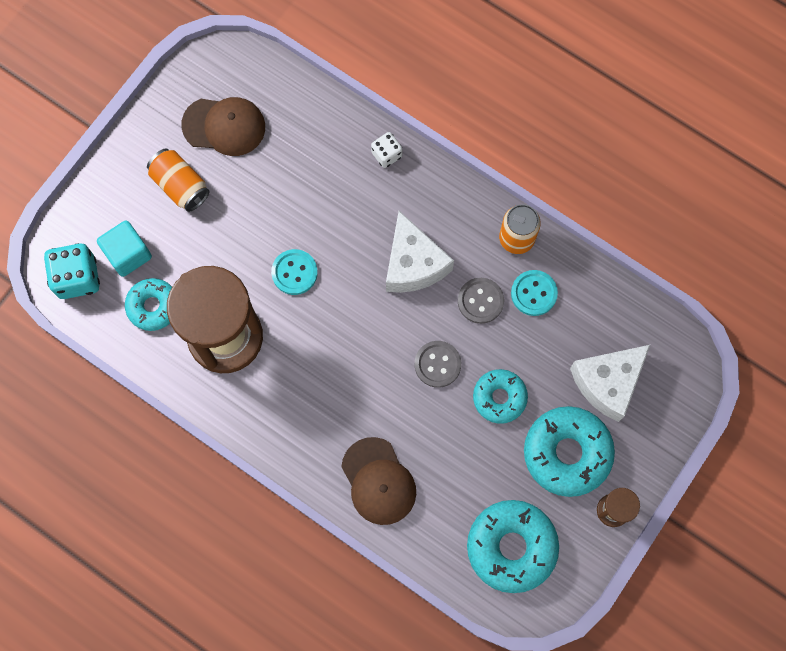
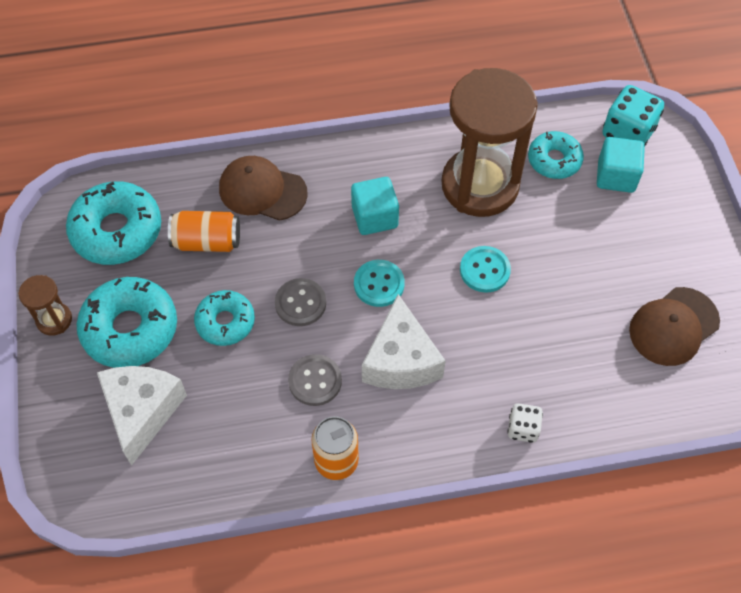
camera: 135 degrees right, 15 degrees down
orange can [147,148,209,212] -> orange can moved to [168,211,240,252]
white cheese [386,211,454,293] -> white cheese turned 120 degrees counterclockwise [362,294,446,389]
turquoise button [511,270,558,316] -> turquoise button moved to [354,260,405,307]
none -> turquoise cube [351,177,399,235]

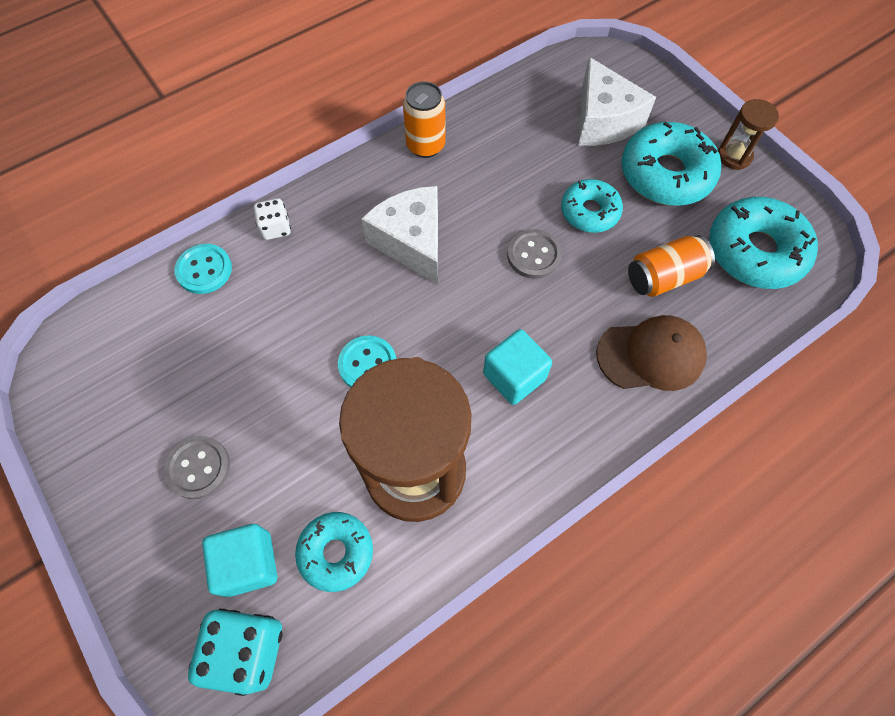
camera: 155 degrees right, 5 degrees up
grey button [288,354,342,406] -> grey button moved to [164,436,230,499]
turquoise button [354,260,405,307] -> turquoise button moved to [175,244,232,294]
brown cap [629,287,720,366] -> none

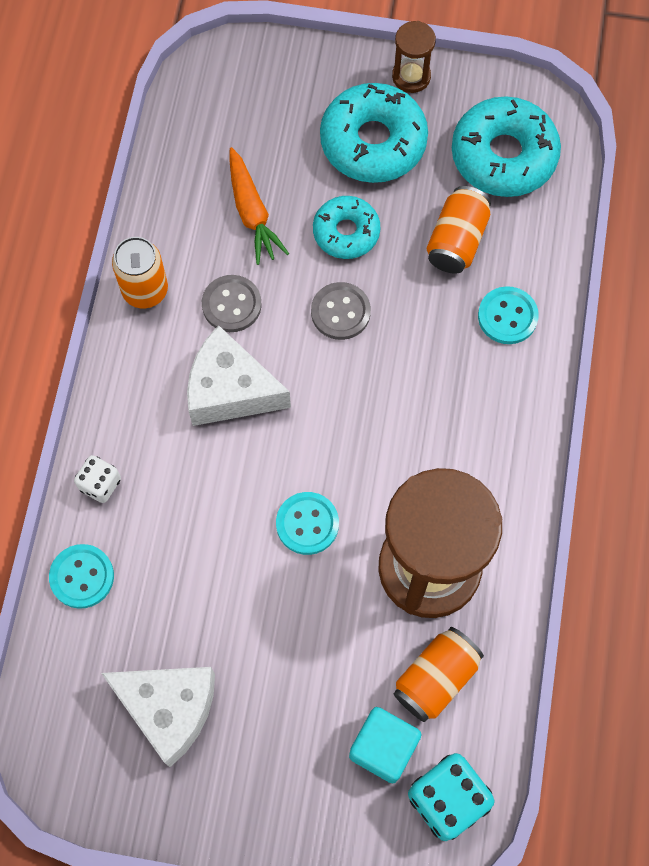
camera: 45 degrees left, 5 degrees up
grey button [164,436,230,499] -> grey button moved to [202,275,262,332]
turquoise donut [295,512,373,592] -> orange can [394,627,484,722]
turquoise cube [483,329,552,405] -> none
white cheese [578,57,656,146] -> white cheese moved to [101,667,215,767]
brown cap [596,315,707,391] -> turquoise button [478,286,539,344]
none -> orange carrot [229,147,289,265]

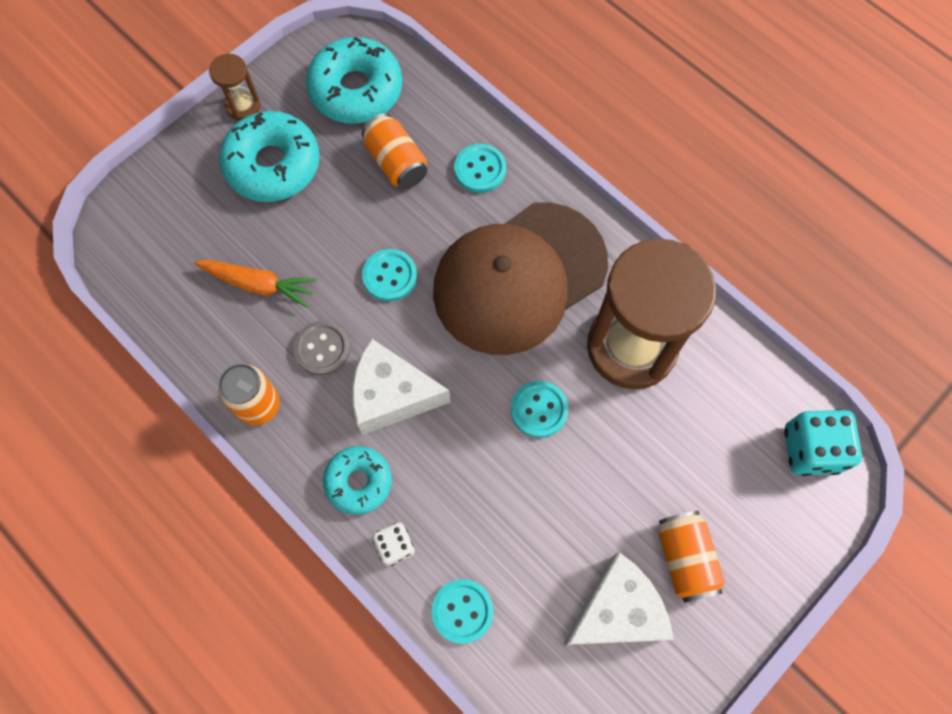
camera: 55 degrees left, 0 degrees up
white cheese [187,325,291,426] -> white cheese turned 45 degrees clockwise [352,338,450,435]
grey button [311,282,371,340] -> turquoise button [362,249,417,301]
turquoise donut [313,196,380,259] -> turquoise donut moved to [323,446,392,515]
turquoise cube [349,707,422,783] -> none
orange can [394,627,484,722] -> orange can moved to [659,511,725,603]
none -> brown cap [433,202,608,355]

